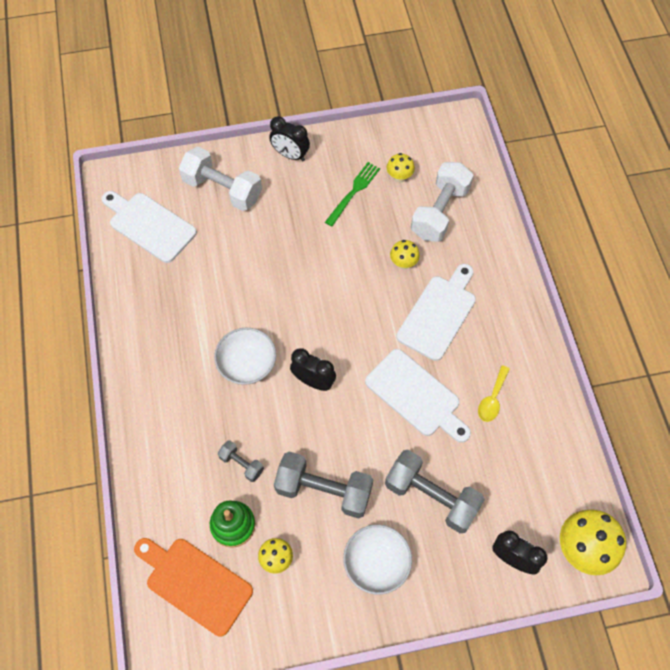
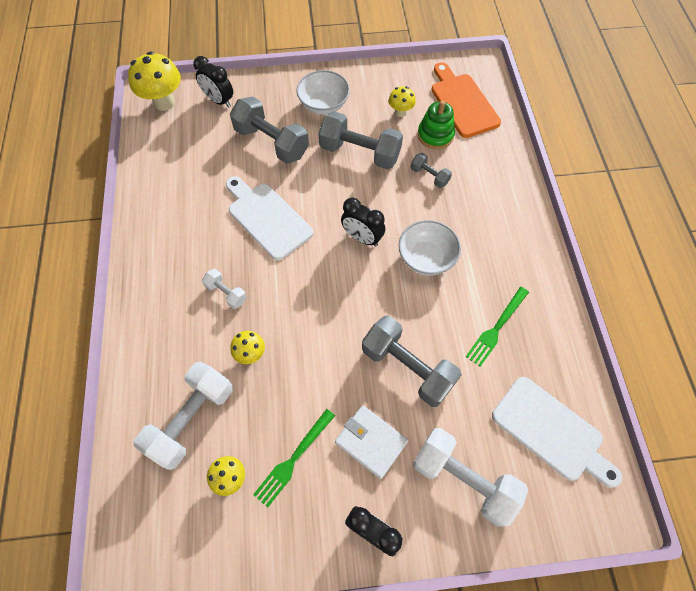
camera: 175 degrees left, 0 degrees up
orange cutting board [134,538,253,637] -> orange cutting board turned 150 degrees counterclockwise [431,62,501,138]
white cutting board [396,264,476,361] -> white dumbbell [202,269,247,309]
yellow spoon [478,365,510,422] -> none
none -> white wallet [335,406,408,479]
none -> grey dumbbell [362,316,462,407]
none -> green fork [466,287,529,367]

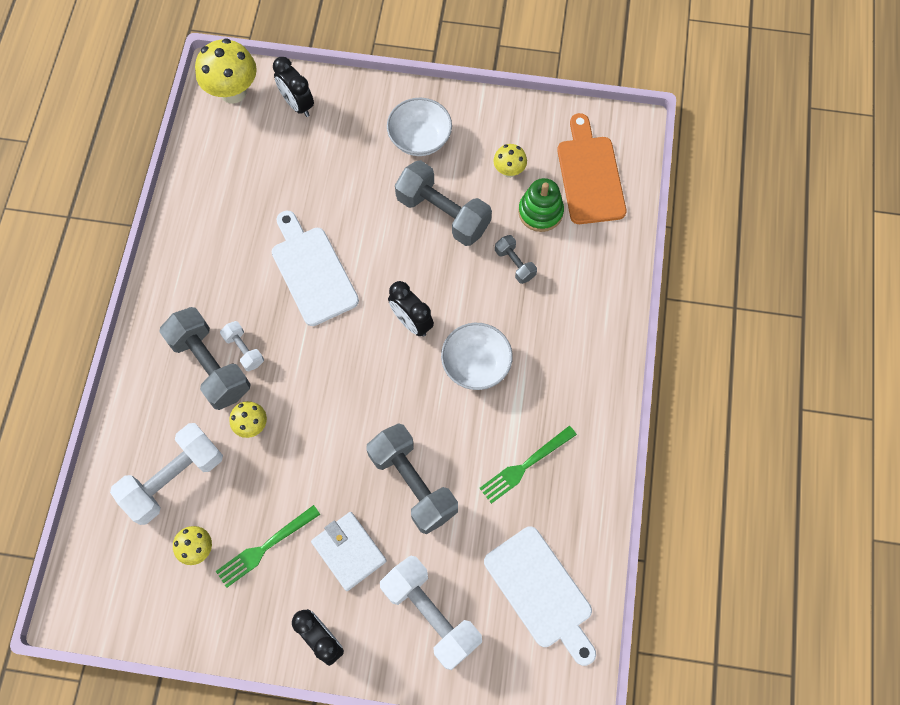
camera: 15 degrees right, 5 degrees up
grey dumbbell [230,96,309,164] -> grey dumbbell moved to [159,307,250,410]

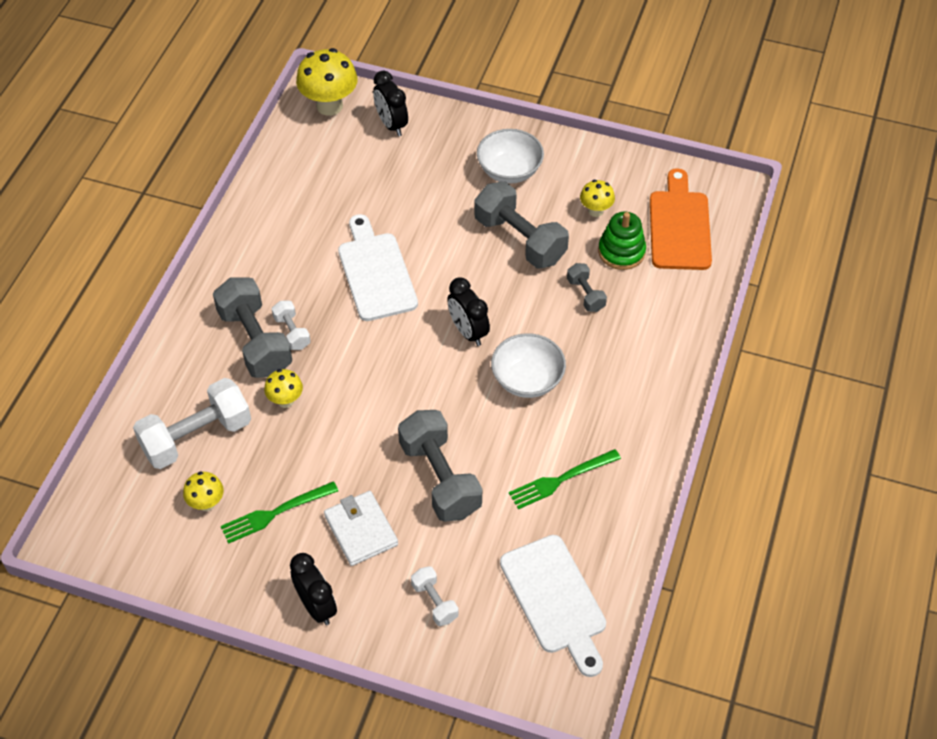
camera: 10 degrees right, 15 degrees down
white dumbbell [380,555,482,670] -> white dumbbell [411,566,458,626], size x0.50

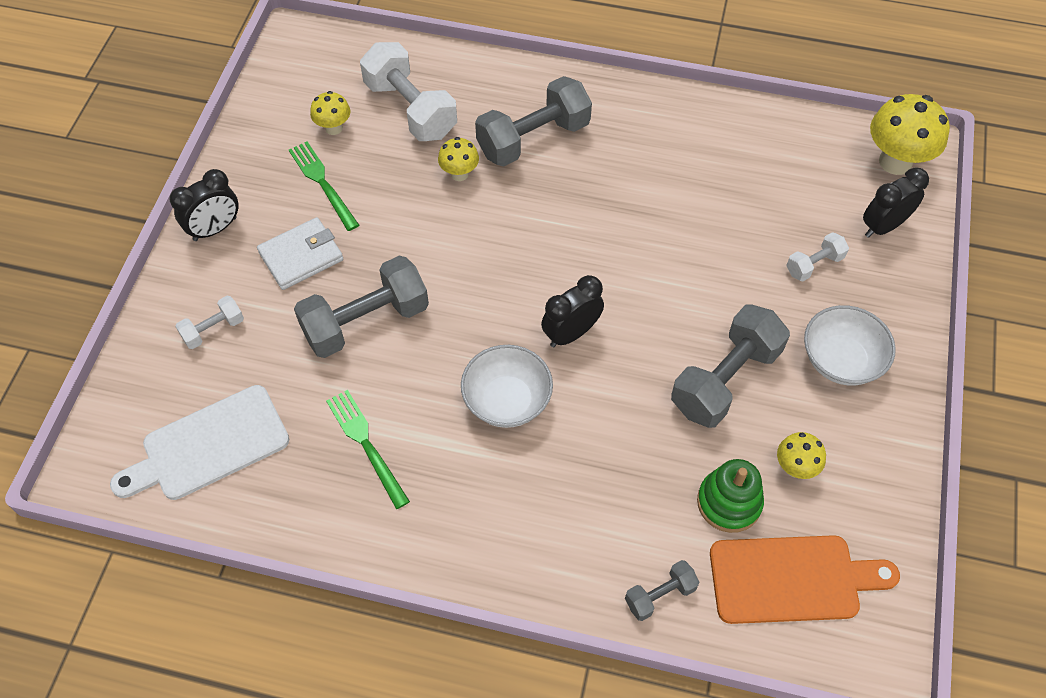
camera: 85 degrees right, 5 degrees up
white dumbbell [272,301,311,350] -> white dumbbell moved to [786,232,849,281]
white cutting board [338,214,418,321] -> none
grey dumbbell [567,263,607,312] -> grey dumbbell moved to [625,560,699,621]

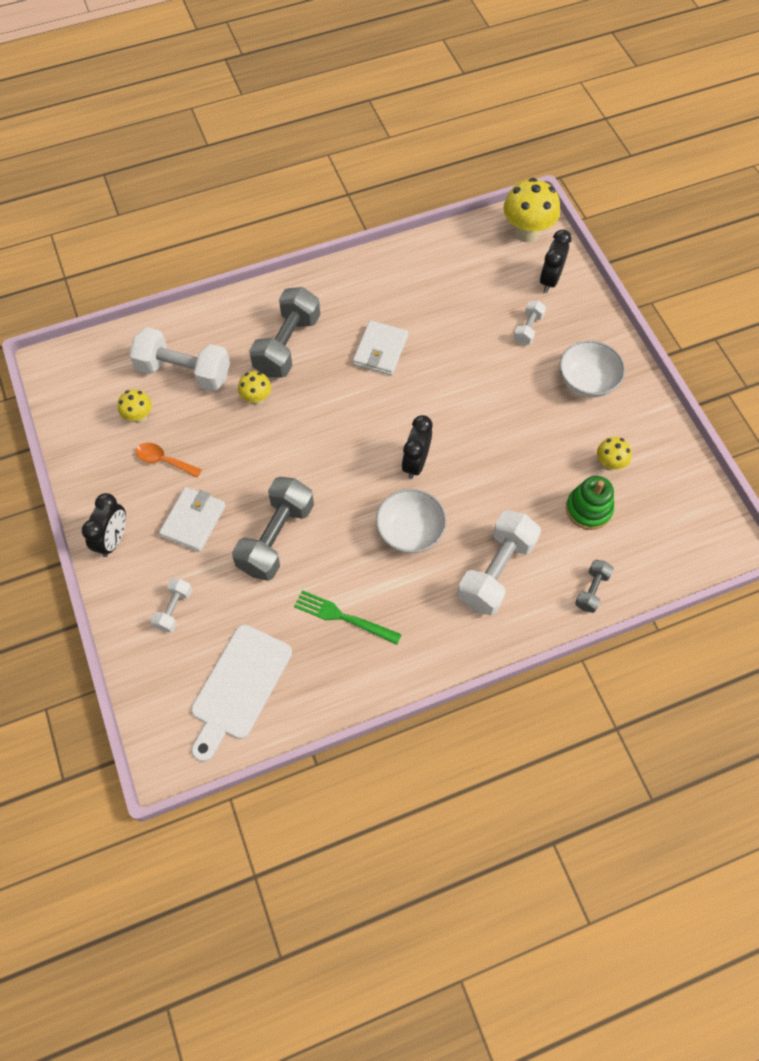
camera: 35 degrees left, 5 degrees up
green fork [289,142,359,231] -> orange spoon [136,443,202,477]
grey dumbbell [671,304,790,428] -> none
orange cutting board [710,535,900,624] -> none
none -> white wallet [353,320,408,375]
none -> white dumbbell [457,510,541,616]

